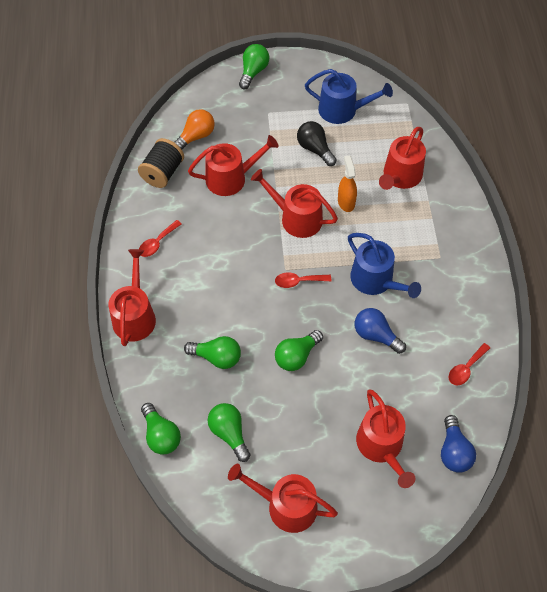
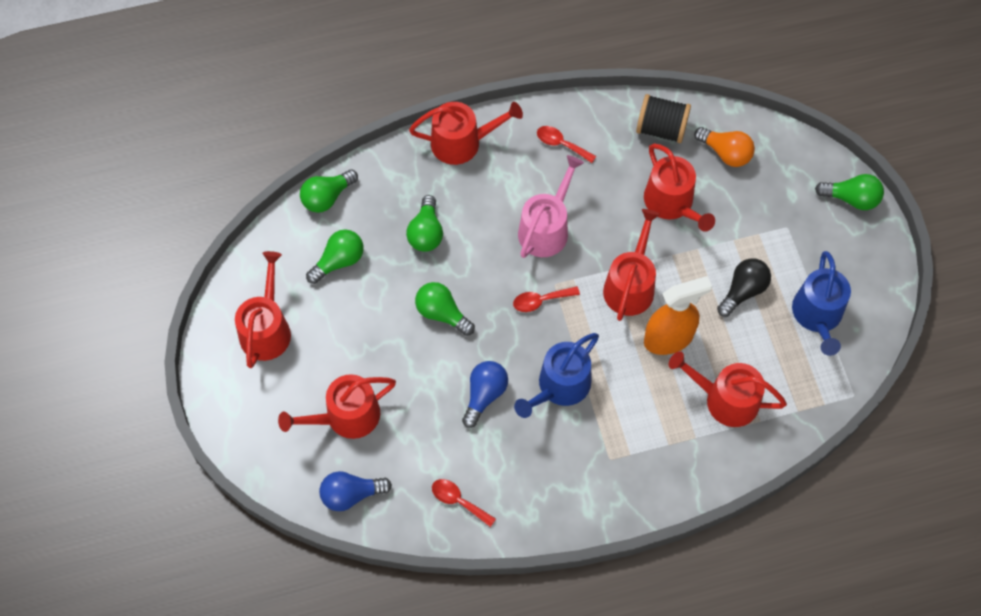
camera: 80 degrees right, 5 degrees up
red spoon [275,272,331,288] -> red spoon turned 90 degrees counterclockwise [513,286,580,312]
orange spray bottle [338,155,357,212] -> orange spray bottle [644,276,712,355], size x1.56
none -> pink watering can [518,155,584,258]

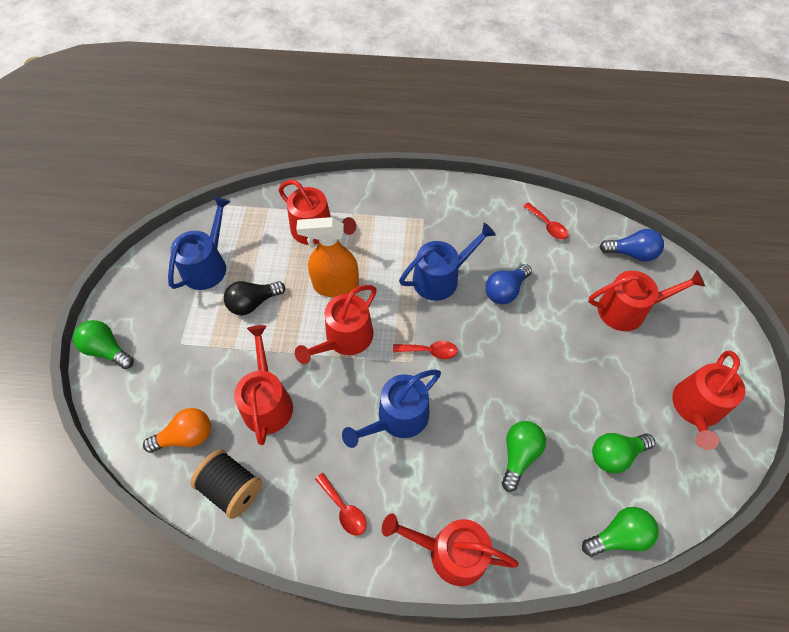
camera: 160 degrees left, 5 degrees down
green light bulb [415,282,475,336] -> none
pink watering can [518,155,584,258] -> blue watering can [342,369,441,448]
orange light bulb [694,127,755,167] -> orange light bulb turned 105 degrees clockwise [143,408,211,453]

